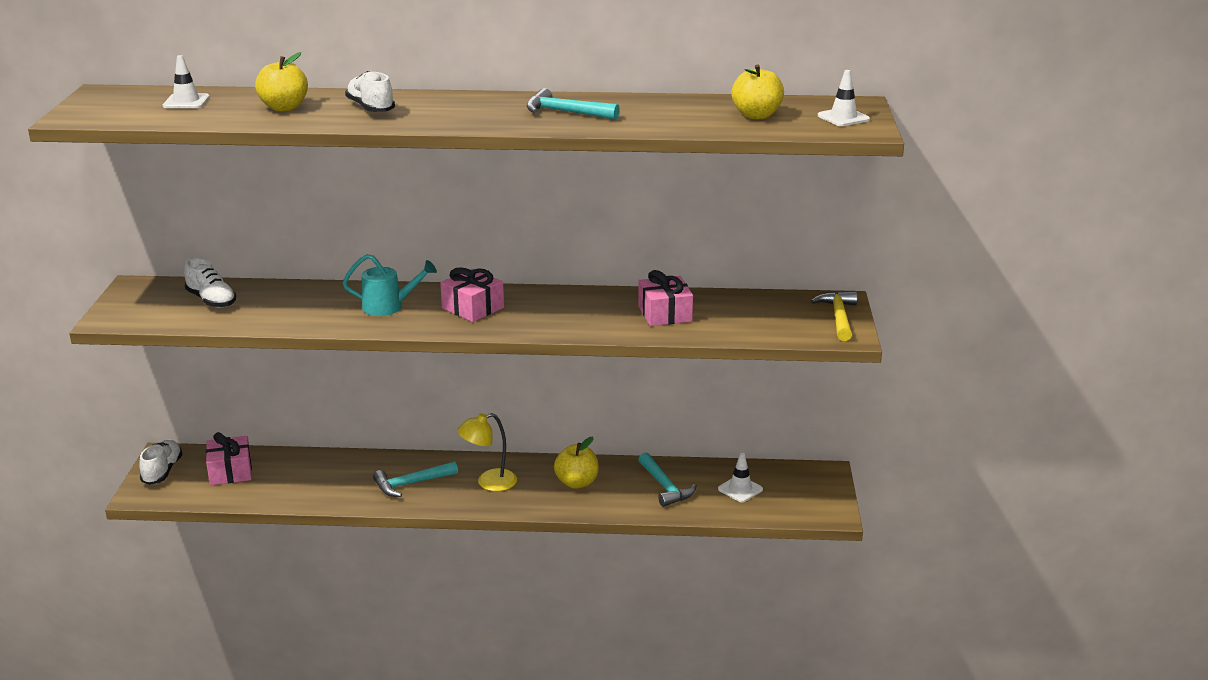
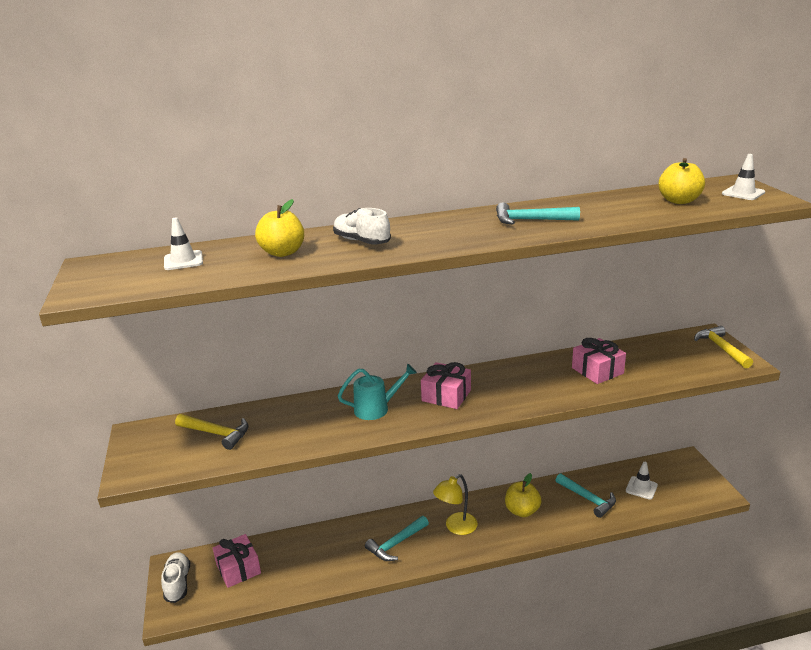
camera: 15 degrees left, 0 degrees up
white shoe [184,258,236,308] -> yellow hammer [175,414,249,450]

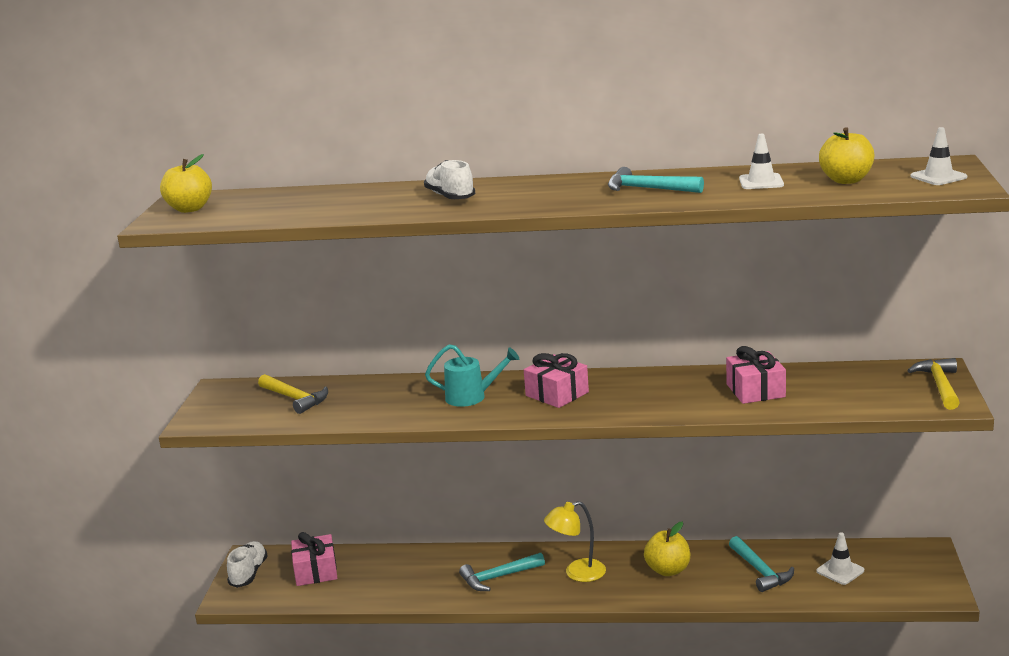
camera: 20 degrees right, 5 degrees down
white traffic cone [164,217,203,270] -> white traffic cone moved to [739,134,784,189]
yellow apple [255,199,304,257] -> yellow apple moved to [160,154,212,213]

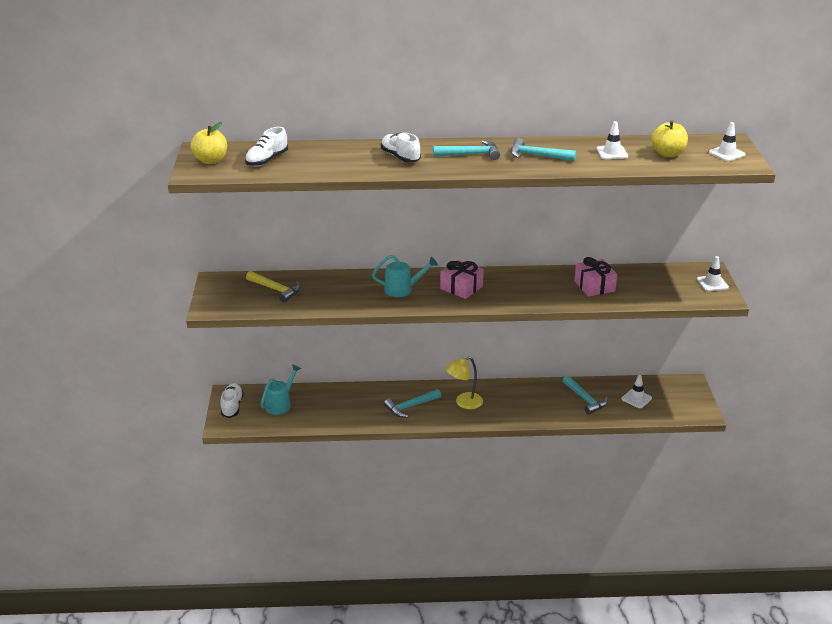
camera: 10 degrees left, 10 degrees up
pink gift [291,532,337,586] -> turquoise watering can [261,364,301,415]
yellow apple [644,522,690,576] -> none
yellow hammer [907,358,960,410] -> white traffic cone [697,256,729,291]
none -> white shoe [245,127,288,167]
none -> turquoise hammer [433,140,500,160]

